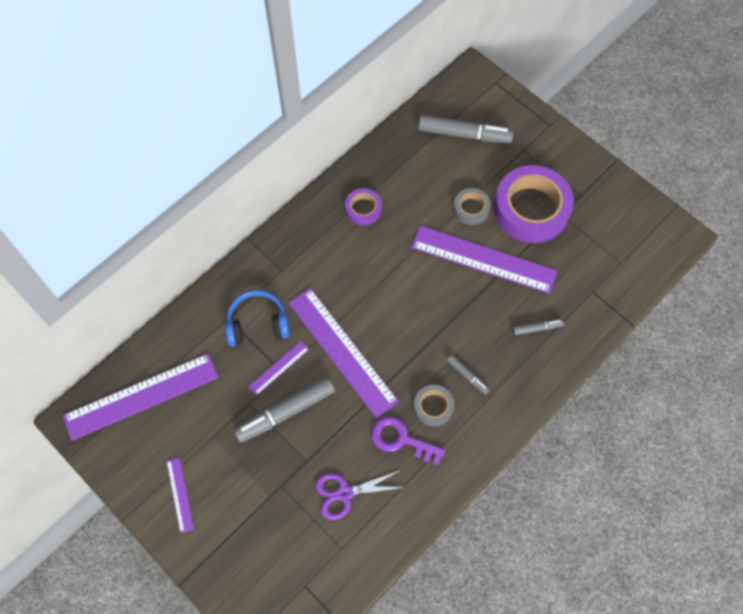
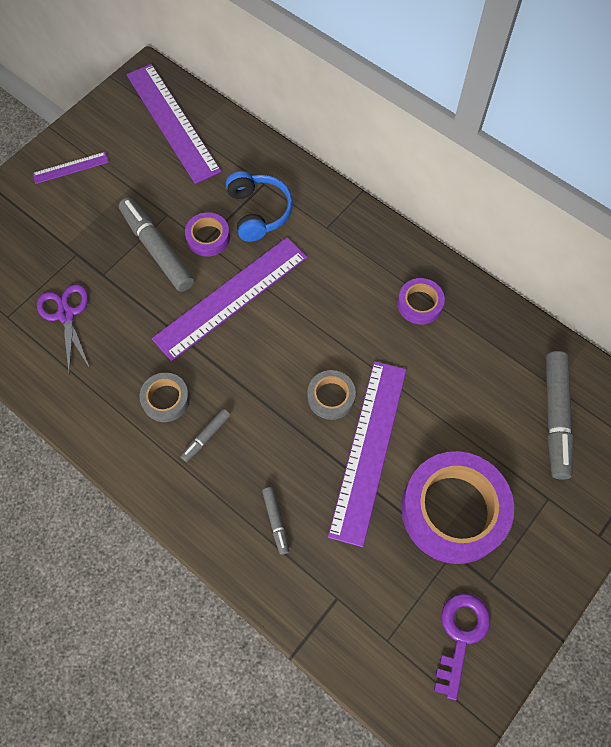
camera: 85 degrees right, 0 degrees up
purple ruler [248,341,309,396] -> purple tape [185,212,230,257]
purple key [371,416,446,465] -> purple key moved to [434,593,490,700]
grey tape [453,188,491,225] -> grey tape moved to [307,370,356,420]

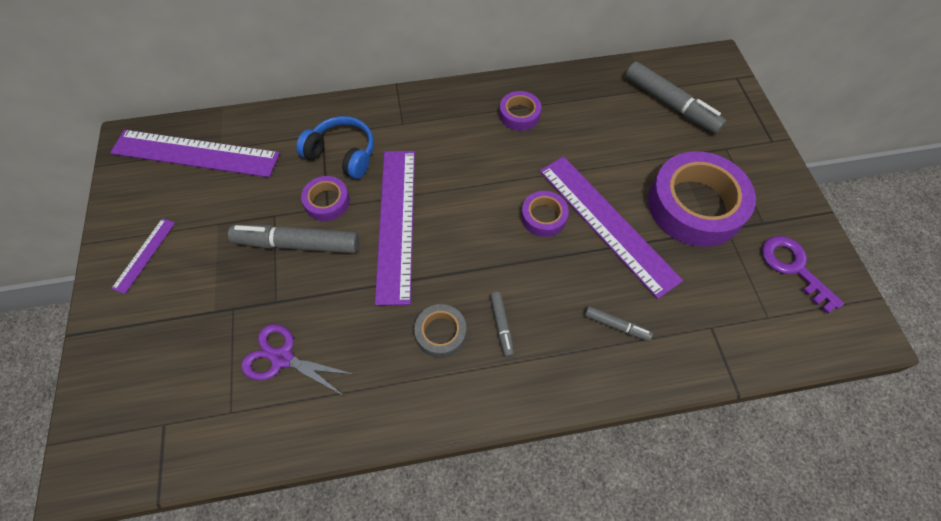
camera: 50 degrees left, 5 degrees down
grey tape [307,370,356,420] -> purple tape [521,191,569,237]

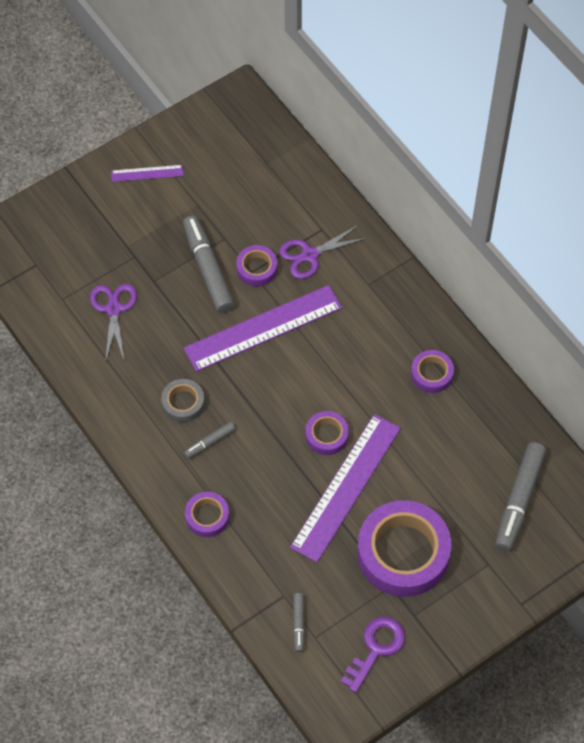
camera: 65 degrees right, 0 degrees up
purple ruler [110,130,280,178] -> none
blue headphones [296,116,374,179] -> purple scissors [279,225,367,279]
grey marker [585,306,653,341] -> grey marker moved to [293,593,305,652]
none -> purple tape [185,492,229,537]

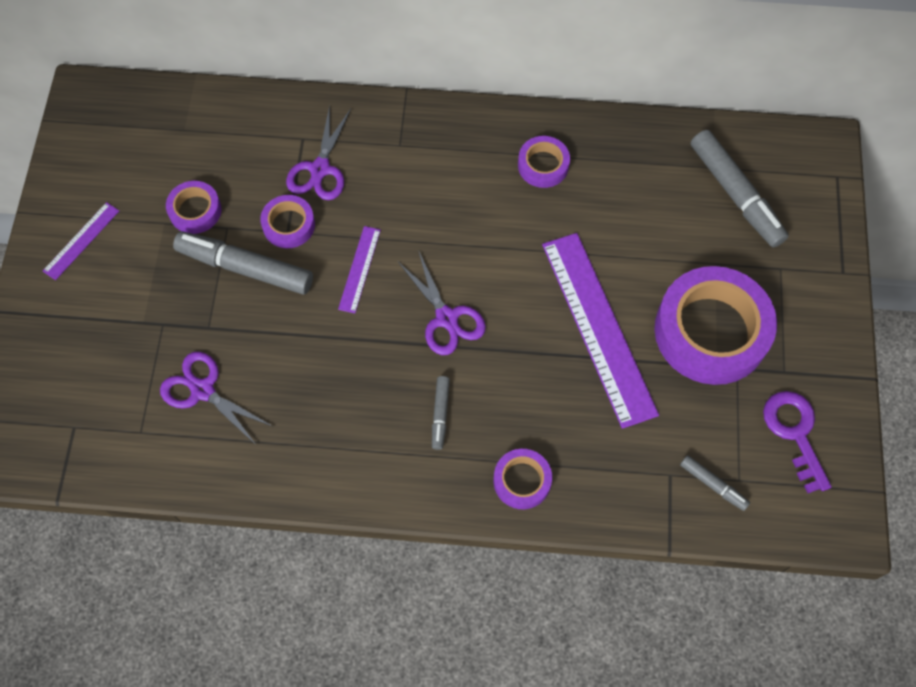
camera: 50 degrees left, 5 degrees up
grey tape [161,379,205,422] -> none
purple ruler [184,285,342,372] -> purple ruler [338,226,381,313], size x0.46
purple tape [306,411,349,455] -> purple tape moved to [166,181,221,234]
none -> purple scissors [398,250,486,355]

